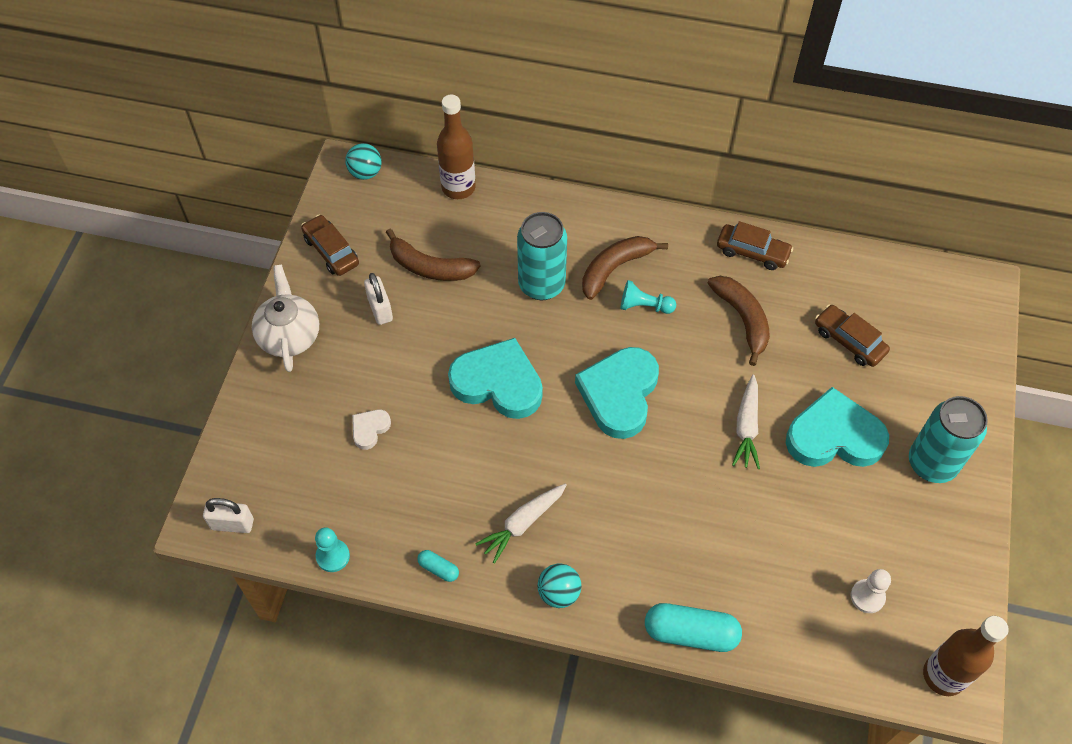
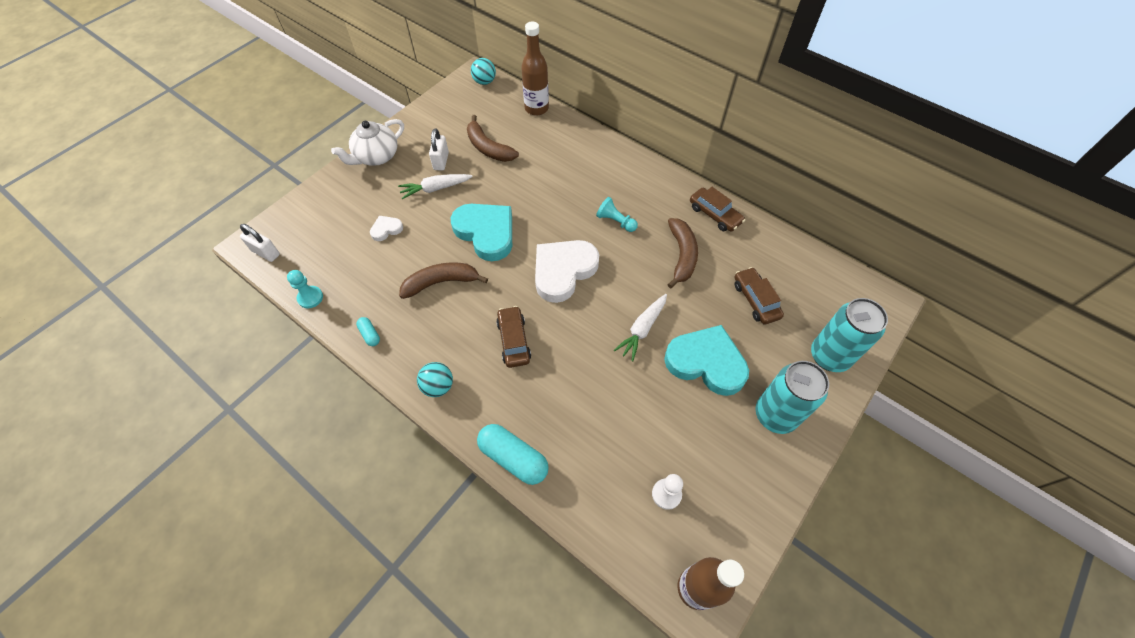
camera: 25 degrees right, 0 degrees up
white teapot [252,265,319,372] -> white teapot turned 150 degrees counterclockwise [331,119,404,166]
brown car [301,214,359,276] -> brown car moved to [496,306,531,368]
white carrot [475,484,567,564] -> white carrot moved to [398,174,473,199]
turquoise can [517,212,567,300] -> turquoise can moved to [811,298,888,372]
turquoise heart [575,347,659,439] -> white heart [535,240,599,303]
brown banana [582,236,668,300] -> brown banana moved to [399,262,488,299]

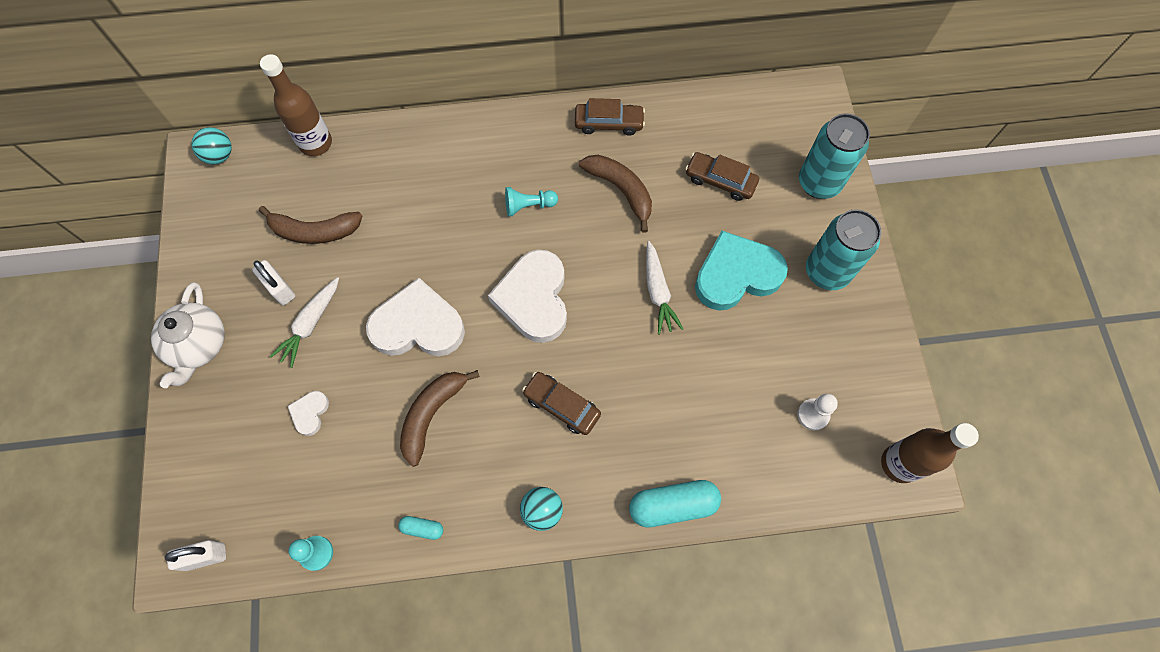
camera: 45 degrees left, 10 degrees up
turquoise heart [451,204,512,261] -> white heart [366,278,465,356]

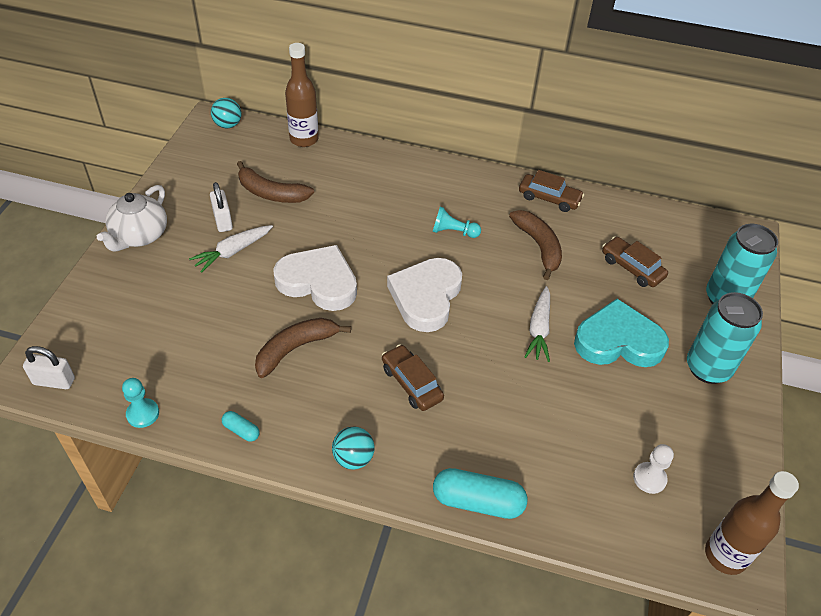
camera: 20 degrees right, 20 degrees down
white heart [288,391,329,436] -> none

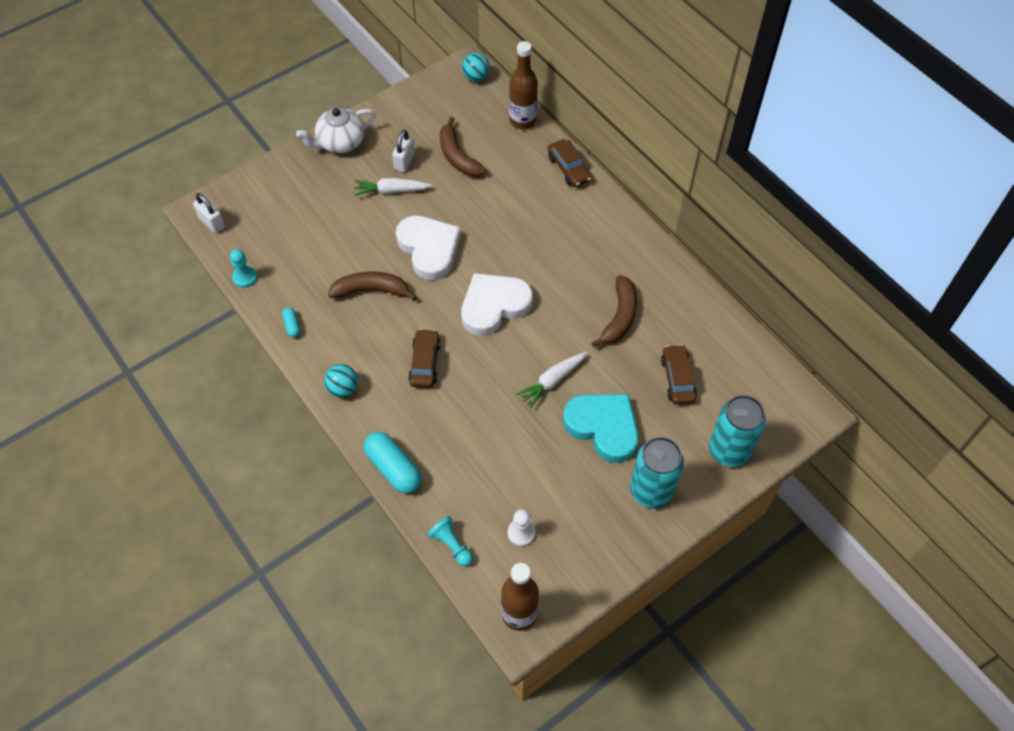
camera: 40 degrees right, 10 degrees up
turquoise pawn [433,207,481,238] -> turquoise pawn moved to [428,516,473,566]
brown car [519,170,584,212] -> brown car moved to [548,139,591,187]

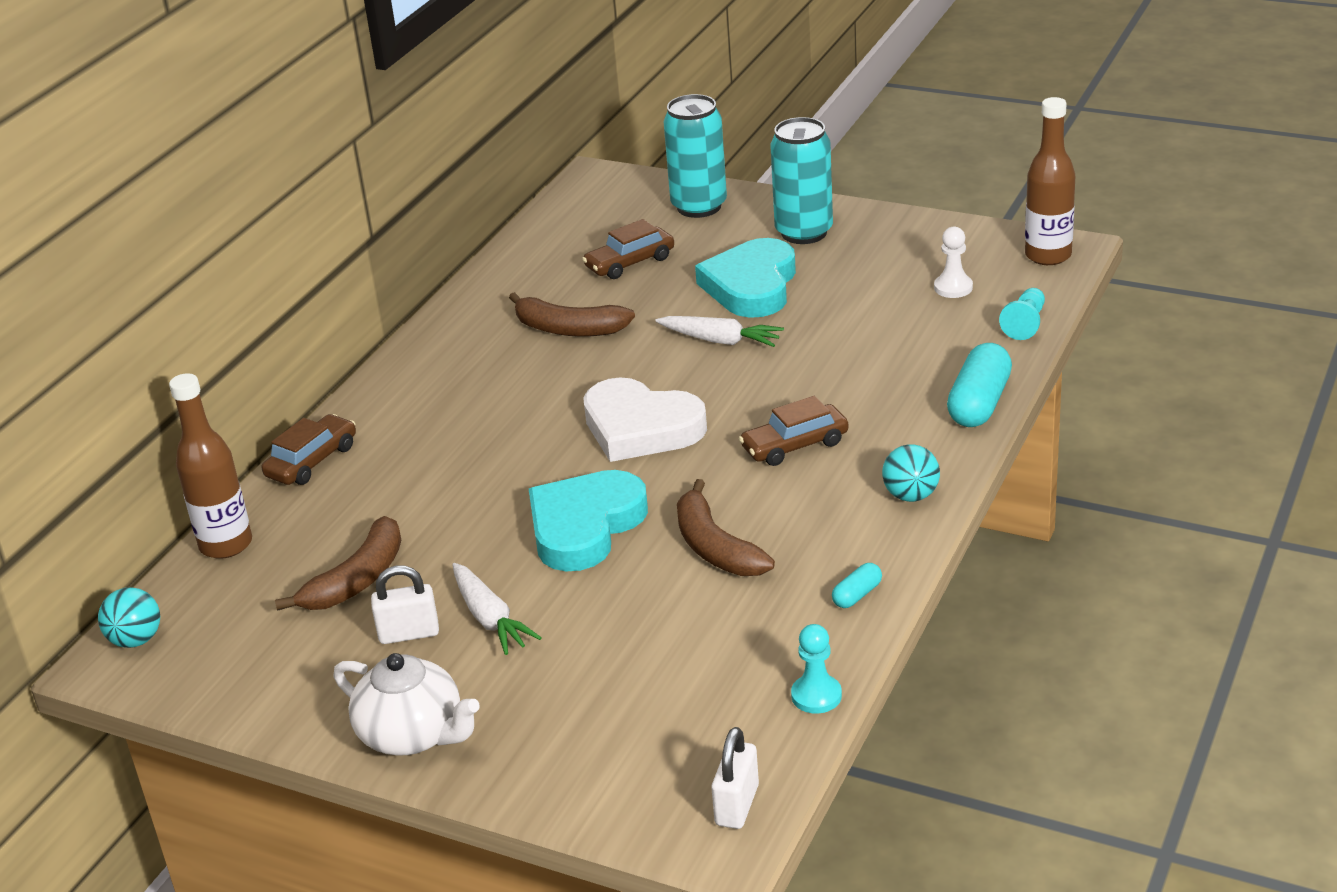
camera: 115 degrees left, 25 degrees down
white heart [396,215,461,280] -> turquoise heart [529,470,648,571]
brown banana [591,275,637,347] -> brown banana turned 150 degrees counterclockwise [509,292,635,337]

